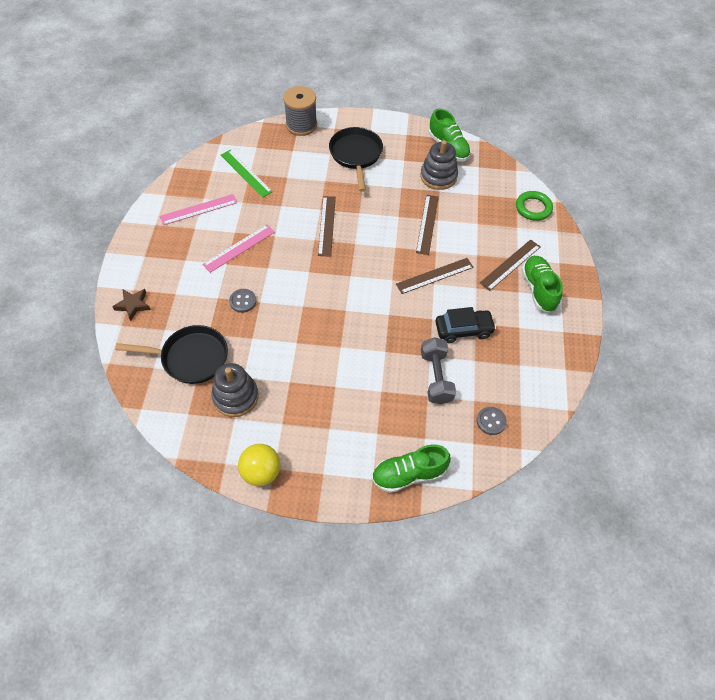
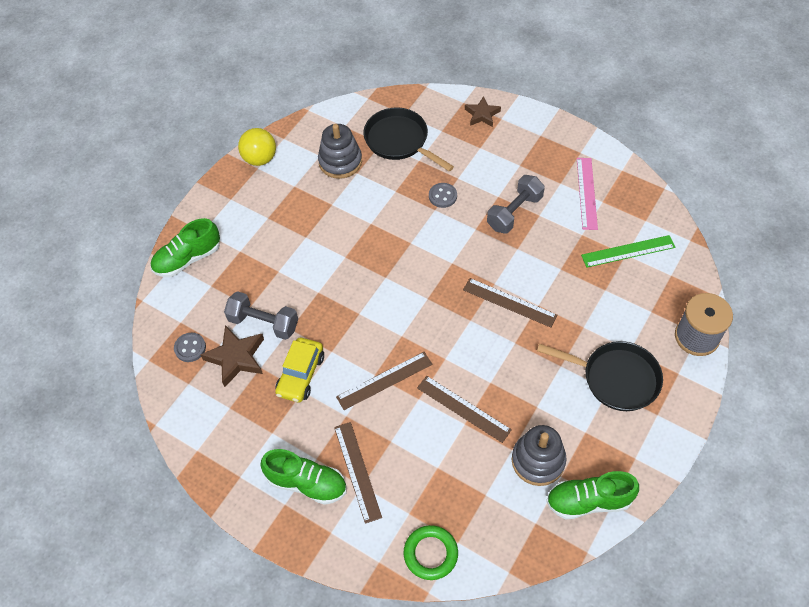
camera: 120 degrees right, 0 degrees up
black pan [115,325,228,384] -> black pan turned 105 degrees clockwise [364,107,454,171]
pink ruler [202,225,275,273] -> grey dumbbell [487,175,545,234]
green shoe [372,444,451,493] -> green shoe turned 135 degrees counterclockwise [151,218,220,277]
brown ruler [396,258,474,294] -> brown ruler turned 60 degrees clockwise [336,352,432,410]
black car [436,307,496,343] -> yellow car [275,338,324,402]
none -> brown star [200,325,264,387]

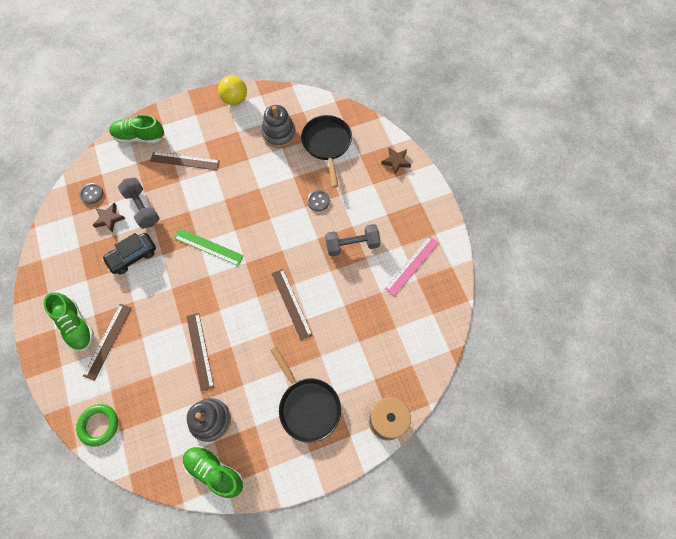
camera: 35 degrees right, 10 degrees up
brown star [200,325,264,387] -> brown star [93,203,126,233], size x0.66
yellow car [275,338,324,402] -> black car [102,233,156,275]
brown ruler [336,352,432,410] -> brown ruler moved to [150,152,220,170]
green ruler [581,235,675,268] -> green ruler moved to [174,228,244,266]

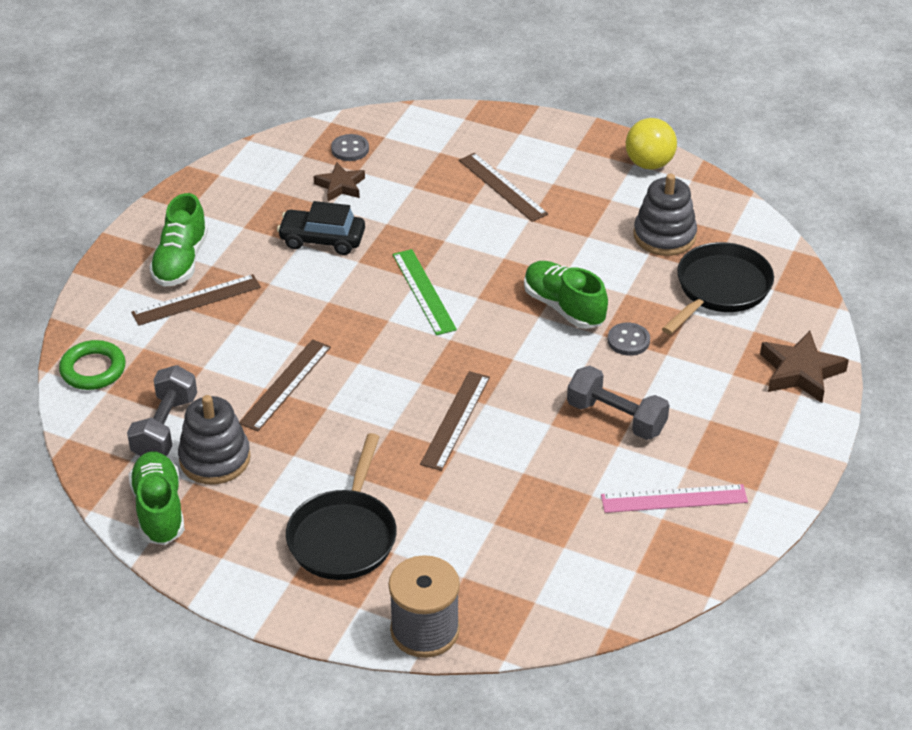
camera: 45 degrees right, 25 degrees down
green shoe [109,114,164,143] -> green shoe moved to [524,261,608,329]
grey dumbbell [118,177,160,229] -> grey dumbbell moved to [127,365,197,456]
brown star [381,147,411,174] -> brown star [760,331,849,403], size x1.51

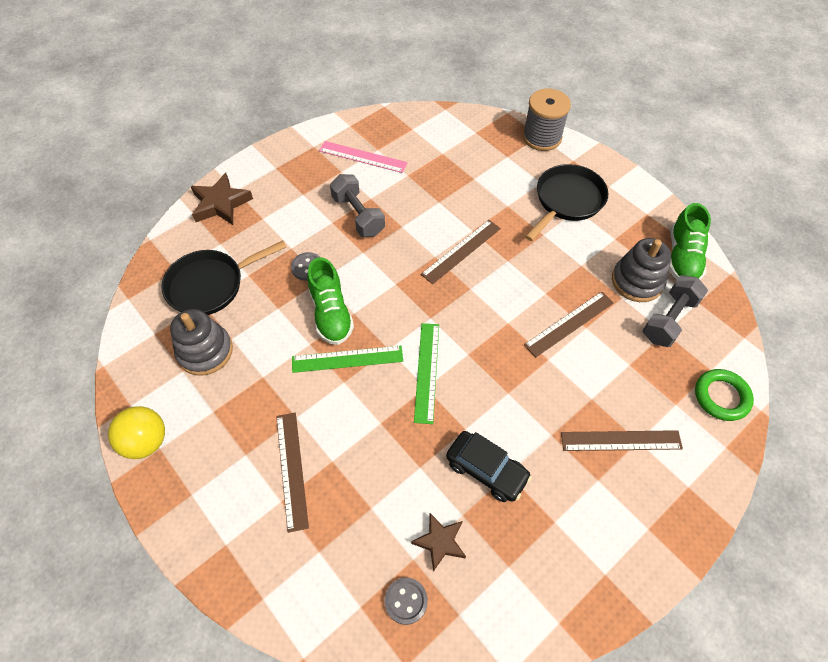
camera: 155 degrees left, 15 degrees up
green shoe [149,193,208,287] -> none
none -> green ruler [292,346,403,373]

